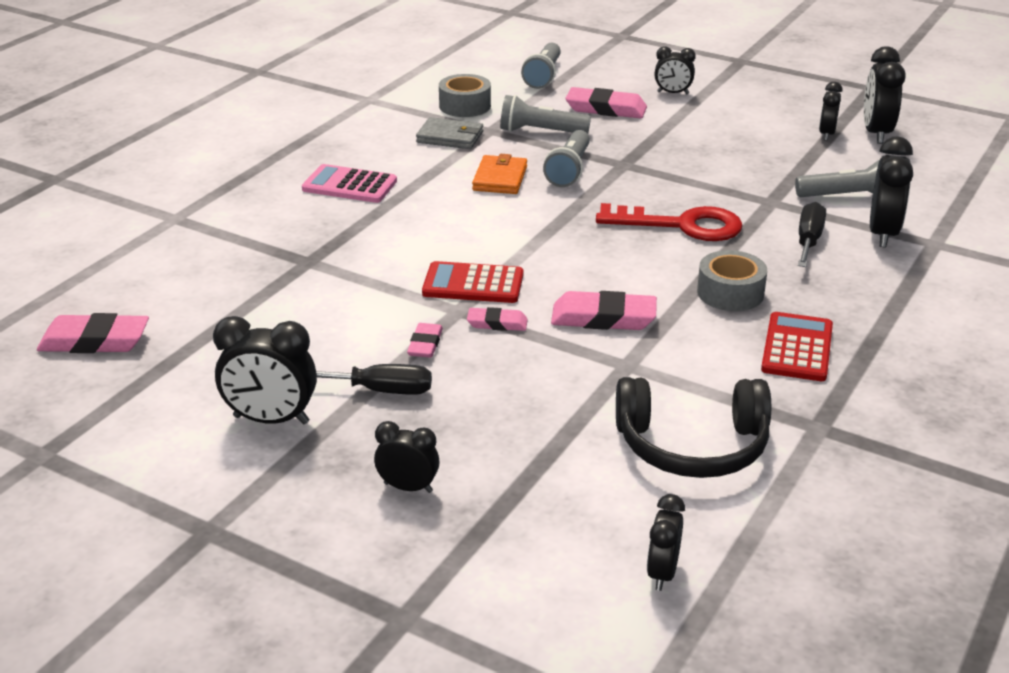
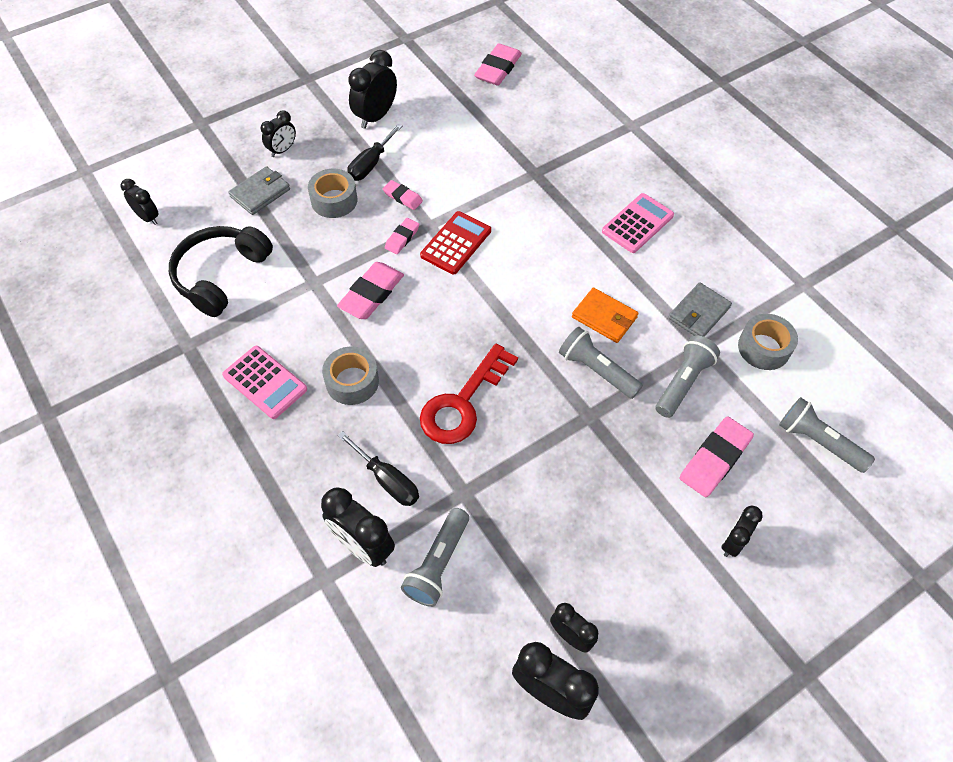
camera: 115 degrees right, 25 degrees up
red calculator [761,312,833,381] -> pink calculator [222,346,307,419]
none -> grey wallet [228,166,290,215]
none -> grey tape [308,169,357,218]

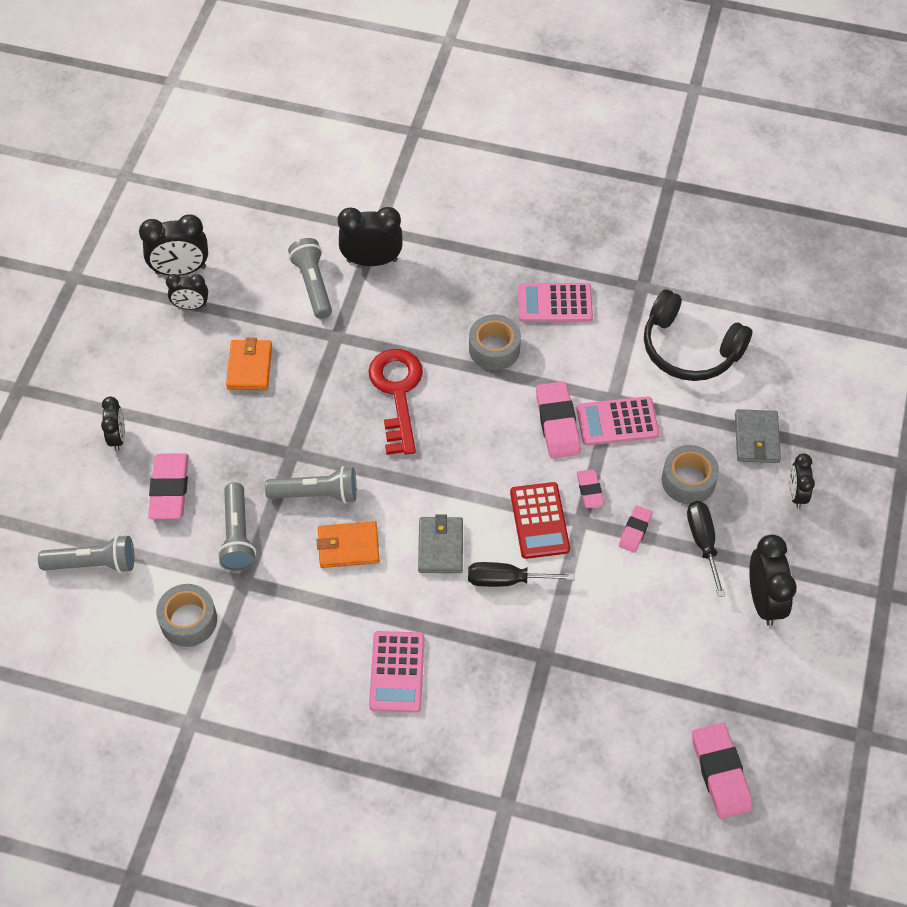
camera: 140 degrees right, 0 degrees up
black clock [121,179,159,225] -> none
black headphones [169,226,273,317] -> black headphones turned 135 degrees clockwise [644,289,752,381]
black screwdriver [337,431,419,506] -> black screwdriver moved to [468,562,575,587]
pink eraser [383,180,423,210] -> pink eraser turned 60 degrees counterclockwise [619,505,653,553]
grey wallet [668,282,732,337] -> grey wallet moved to [418,514,463,573]
none -> orange wallet [226,338,272,390]
none -> pink calculator [576,396,659,445]

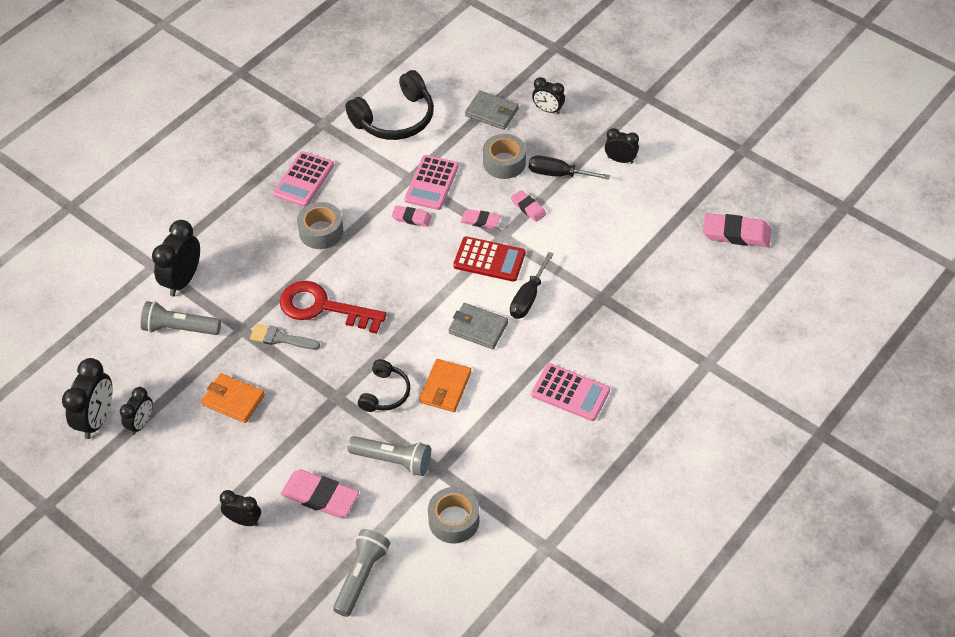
camera: 65 degrees left, 5 degrees down
grey flashlight [265,466,357,504] -> black headphones [358,359,410,412]
pink eraser [536,381,581,458] -> pink eraser [392,205,432,227], size x0.57
black clock [749,534,797,626] -> black clock [605,128,639,163], size x0.61
none -> grey brush [250,324,320,349]

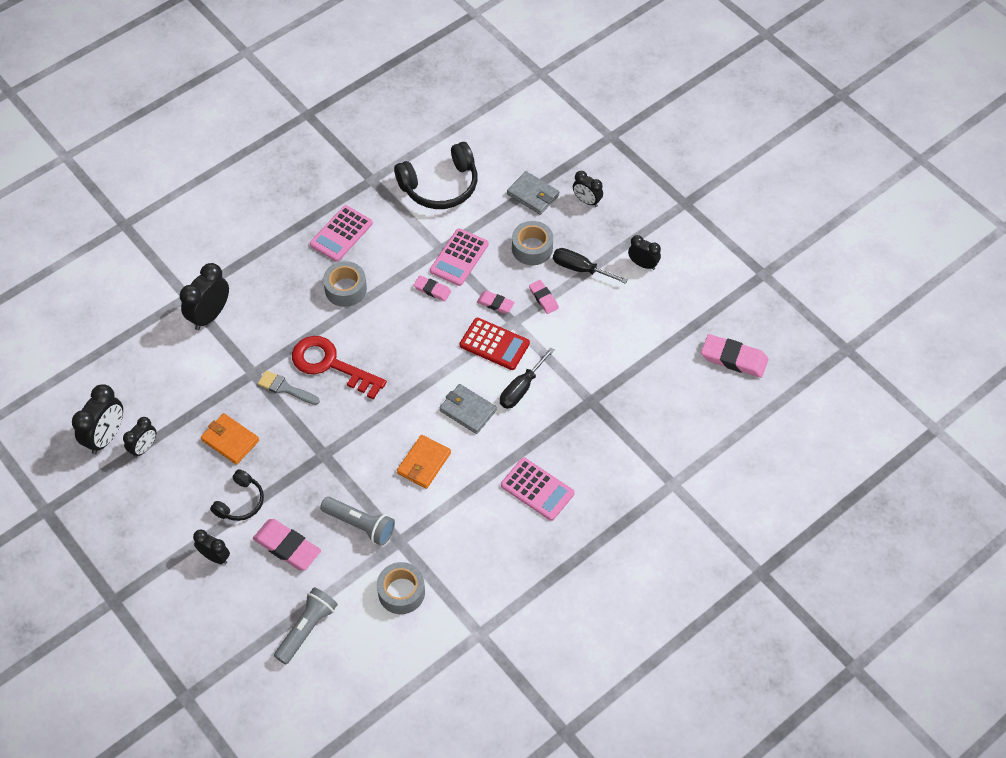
camera: 10 degrees right, 5 degrees up
grey flashlight [141,301,221,335] -> none
black headphones [358,359,410,412] -> black headphones moved to [210,469,264,521]

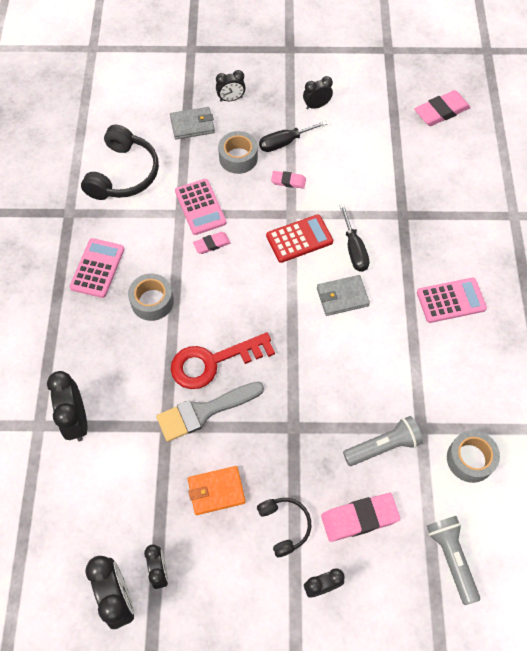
camera: 50 degrees left, 5 degrees up
grey brush [258,370,320,405] -> grey brush [156,382,264,442], size x1.60
pink calculator [310,205,373,262] -> pink calculator turned 150 degrees counterclockwise [69,238,124,298]
orange wallet [397,435,451,489] -> none
pink eraser [477,291,515,314] -> none

